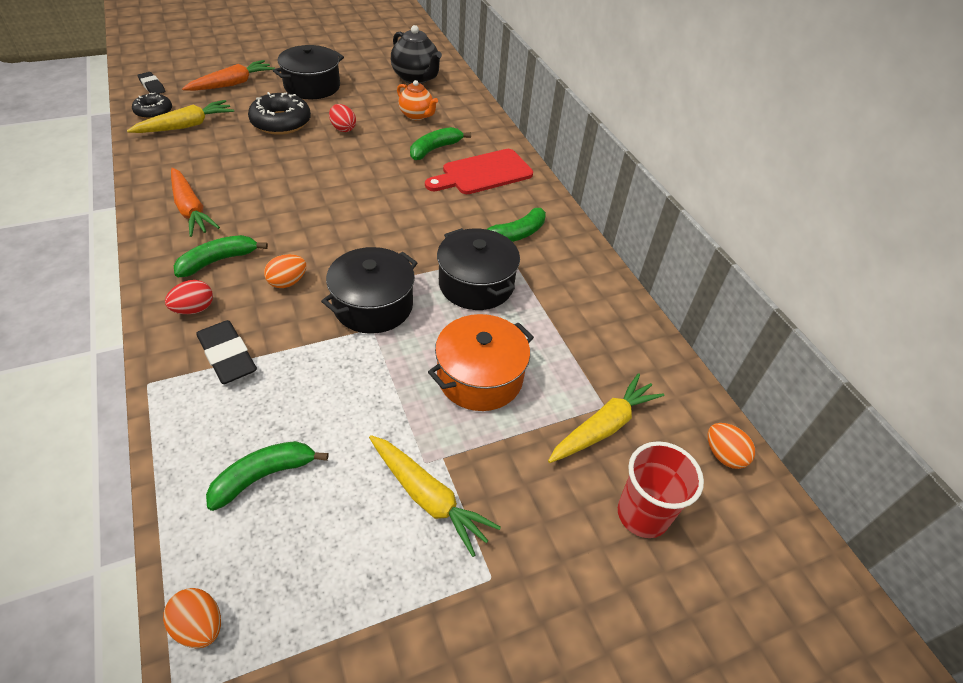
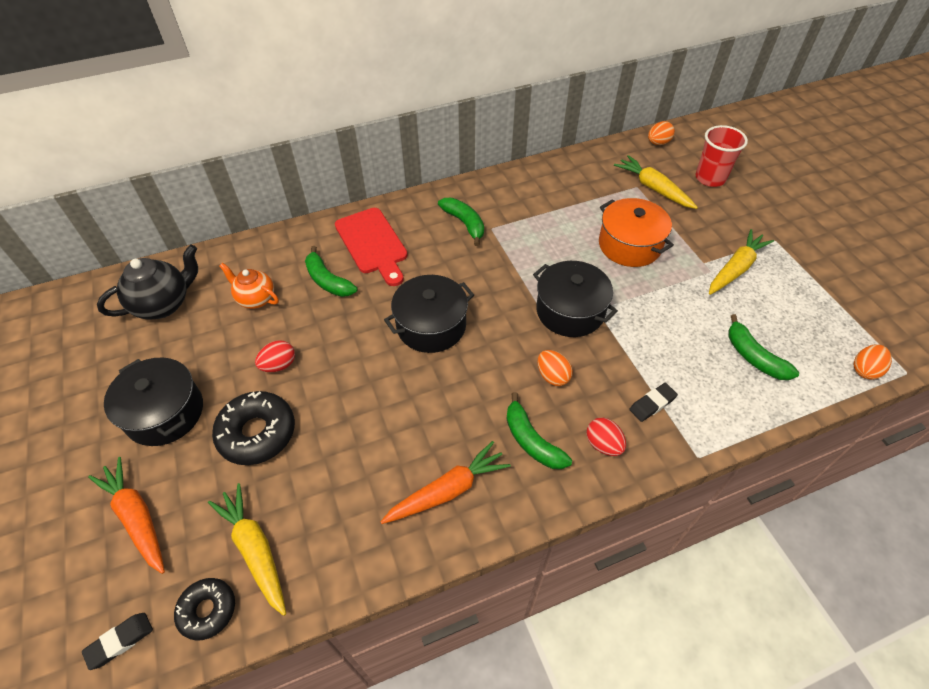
camera: 85 degrees left, 5 degrees up
black eraser [197,320,257,384] -> black eraser [629,383,678,422], size x0.62
orange teapot [397,80,438,120] -> orange teapot turned 105 degrees counterclockwise [219,263,279,309]
black pot [437,228,520,310] -> black pot moved to [384,275,474,353]

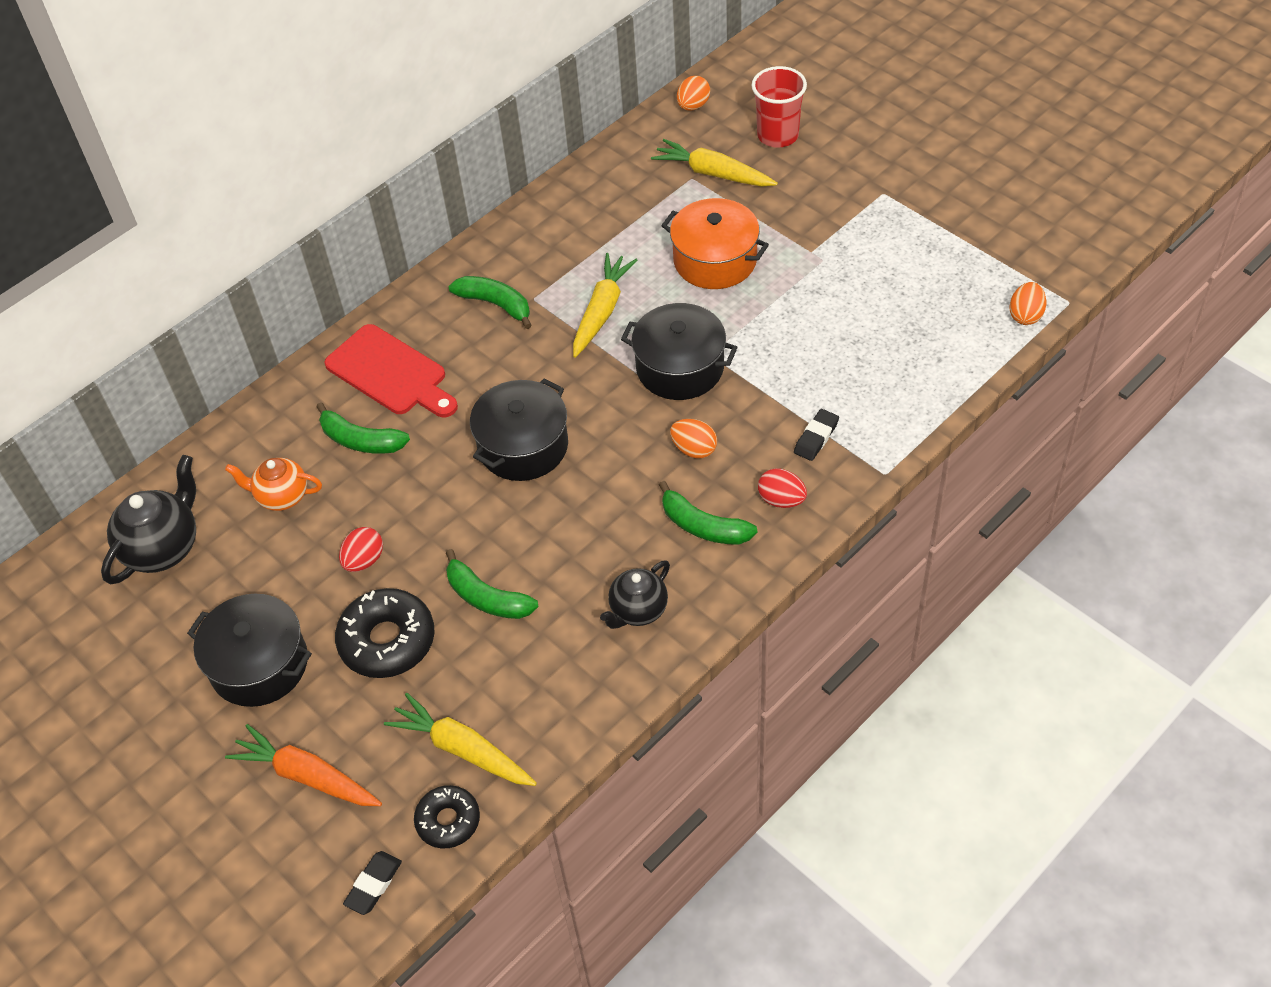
camera: 20 degrees left, 0 degrees up
orange carrot [381,441,511,524] -> black teapot [600,560,670,629]
yellow carrot [709,229,774,295] -> yellow carrot moved to [573,253,637,358]
green banana [728,314,799,380] -> green banana moved to [446,549,538,619]

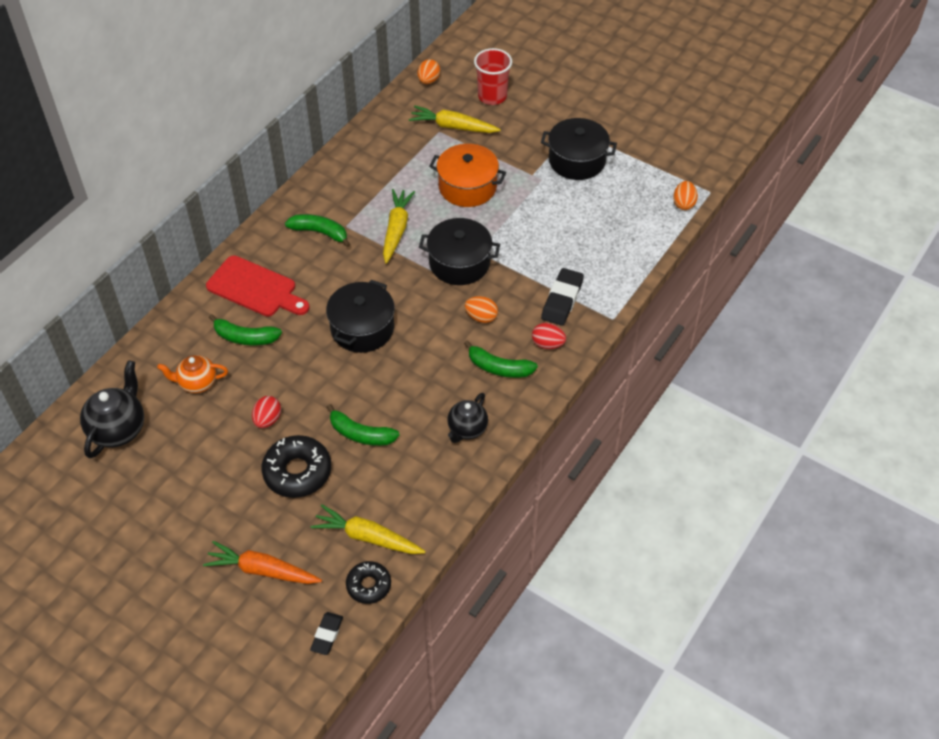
camera: 15 degrees left, 0 degrees up
black pot [187,594,312,707] -> black pot moved to [541,118,617,180]
black eraser [794,409,839,461] -> black eraser [541,268,584,326], size x1.61

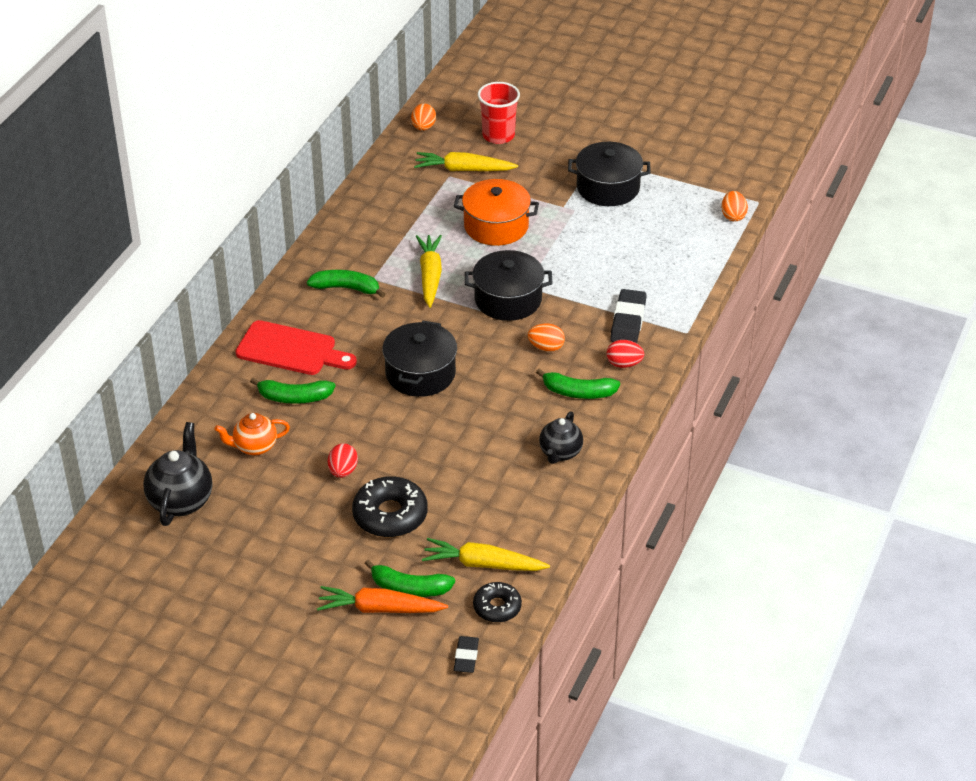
camera: 10 degrees left, 10 degrees down
green banana [327,404,400,446] -> green banana moved to [365,560,455,597]

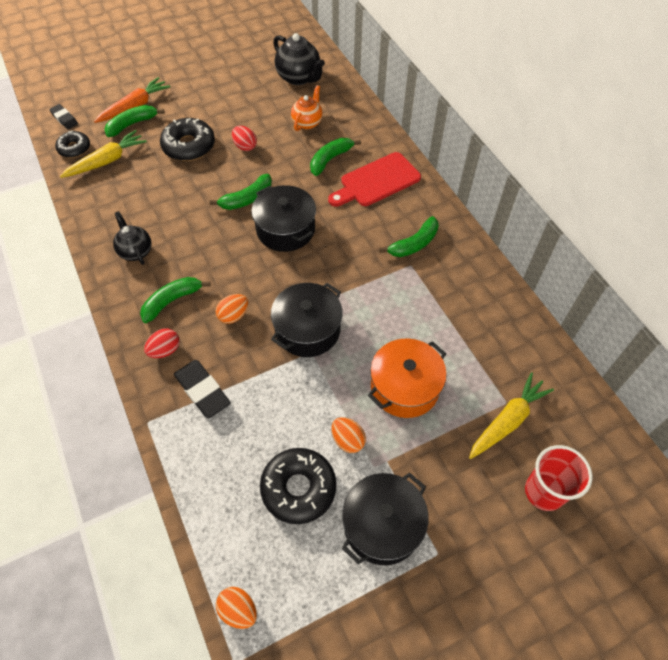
camera: 130 degrees right, 15 degrees up
orange egg [411,104,436,131] -> orange egg moved to [332,417,366,453]
yellow carrot [416,235,442,308] -> none
none -> green banana [209,174,272,210]
none -> black donut [260,448,336,524]

